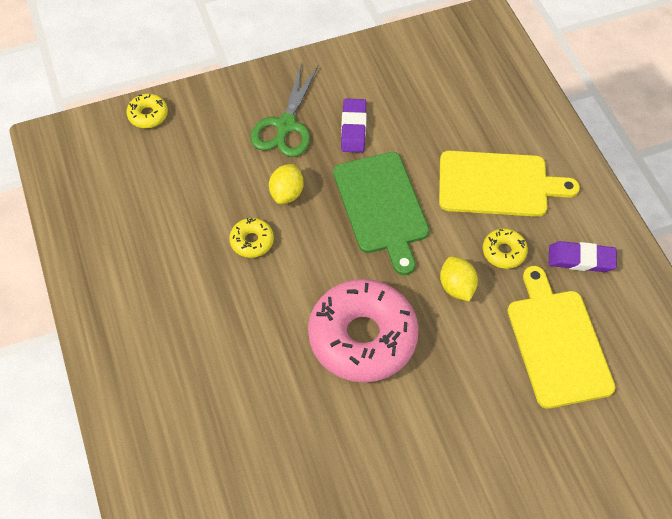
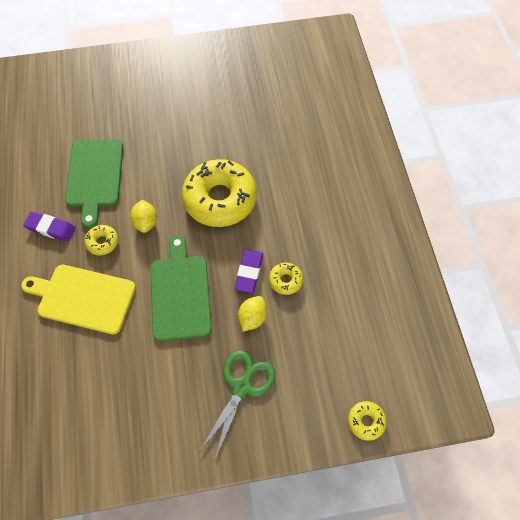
camera: 170 degrees left, 5 degrees up
pink donut [308,279,419,382] -> yellow donut [182,159,257,227]
purple eraser [341,98,367,153] -> purple eraser moved to [235,249,263,293]
yellow cutting board [508,266,616,409] -> green cutting board [65,139,123,228]

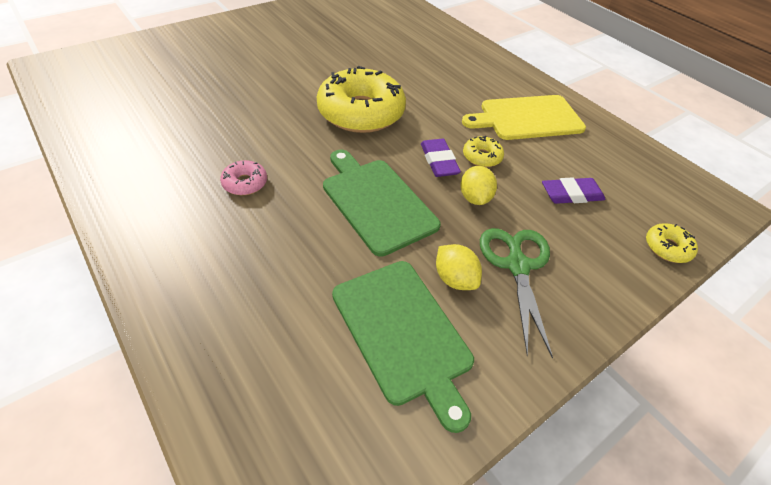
camera: 30 degrees left, 15 degrees down
yellow cutting board [21,265,136,334] -> yellow cutting board moved to [462,95,586,140]
purple eraser [23,211,76,242] -> purple eraser moved to [542,177,606,204]
green cutting board [65,139,123,228] -> green cutting board moved to [332,261,474,433]
yellow donut [85,225,118,255] -> pink donut [220,160,267,195]
yellow lemon [130,200,157,233] -> yellow lemon moved to [436,244,482,290]

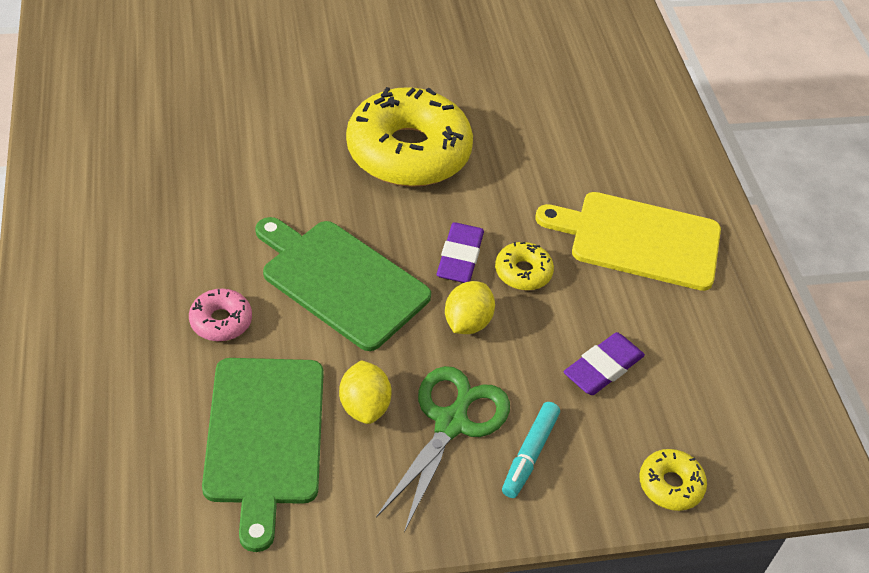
camera: 25 degrees right, 0 degrees up
pink donut [220,160,267,195] -> pink donut moved to [189,289,252,341]
green cutting board [323,149,441,257] -> green cutting board turned 45 degrees counterclockwise [255,217,431,351]
purple eraser [542,177,606,204] -> purple eraser turned 60 degrees counterclockwise [564,332,645,395]
none -> turquoise marker [502,402,560,498]

